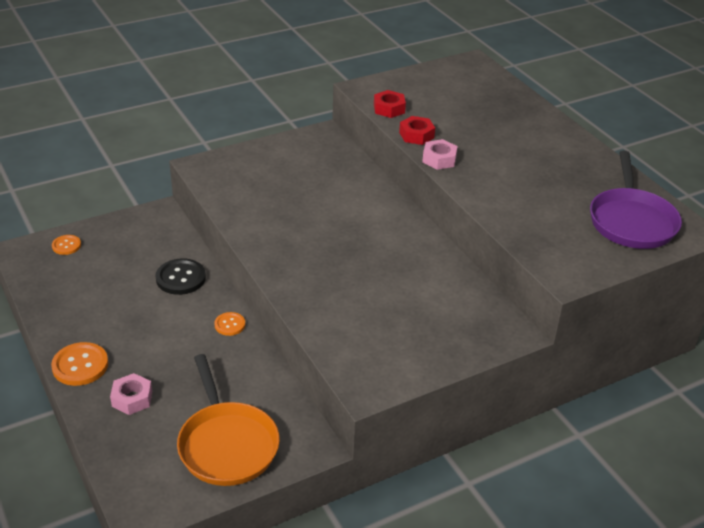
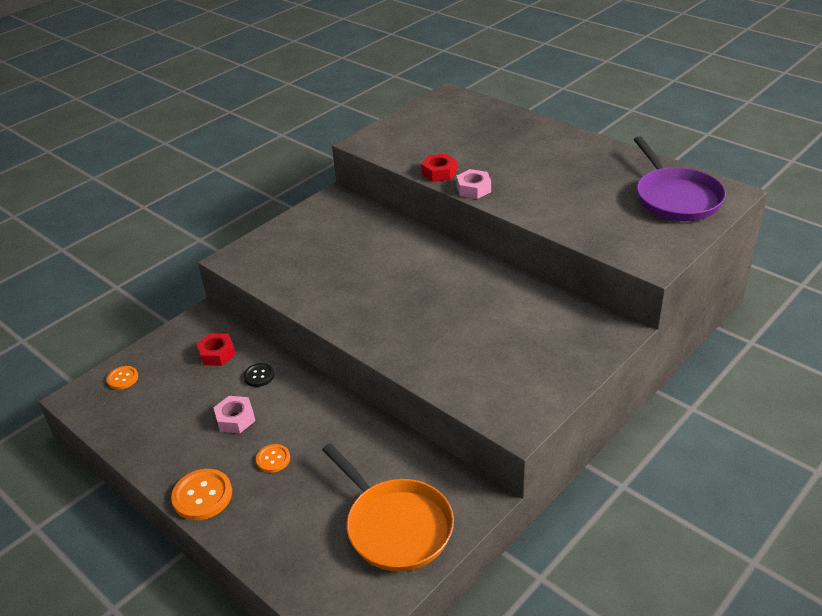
camera: 15 degrees left, 0 degrees up
pink nut [110,373,152,415] -> pink nut moved to [213,396,255,433]
black button [155,258,206,295] -> black button [243,363,275,387], size x0.59
orange button [214,312,245,336] -> orange button moved to [256,444,290,473]
red nut [374,90,406,118] -> red nut moved to [197,333,236,366]

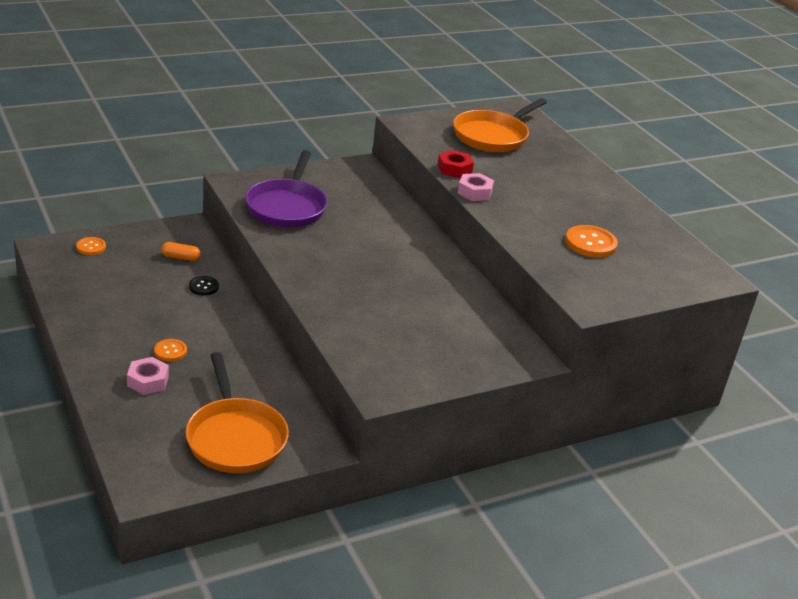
camera: 15 degrees right, 5 degrees down
orange button [171,469,232,520] -> orange button moved to [565,225,618,258]
red nut [197,333,236,366] -> orange capsule [161,242,201,261]
pink nut [213,396,255,433] -> pink nut moved to [127,357,169,395]
purple pan [634,136,726,221] -> purple pan moved to [245,150,328,228]
none -> orange pan [453,98,547,152]

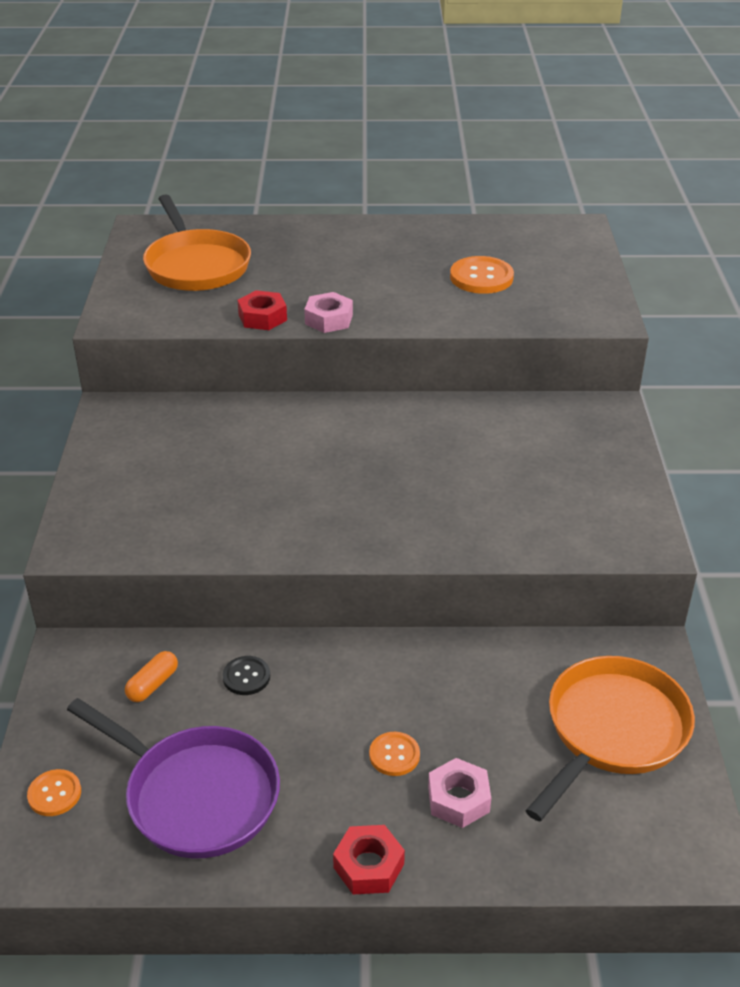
camera: 60 degrees left, 5 degrees up
orange pan [185,352,289,473] -> orange pan turned 60 degrees counterclockwise [526,656,695,821]
purple pan [245,150,328,228] -> purple pan moved to [67,698,280,859]
none -> red nut [333,825,405,894]

